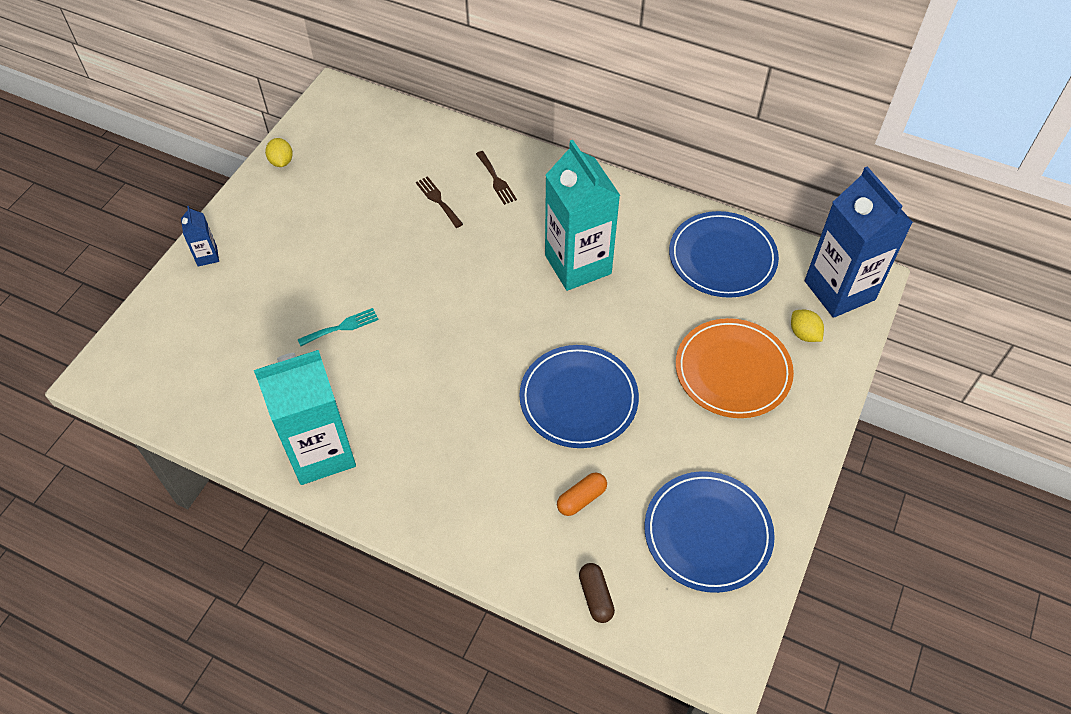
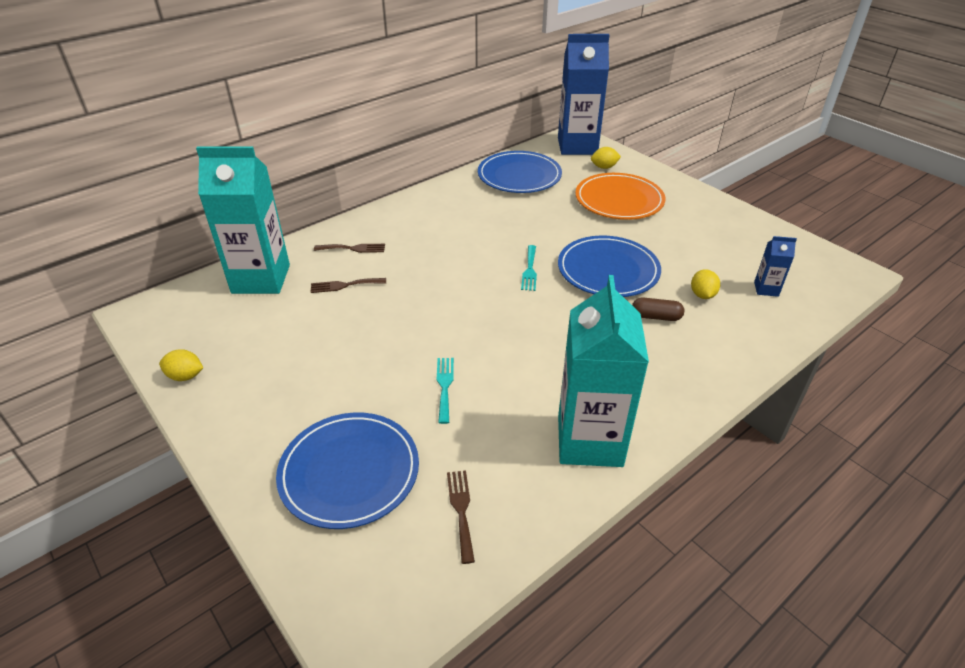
camera: 65 degrees left, 15 degrees down
blue carton [181,206,219,266] -> blue carton moved to [754,236,797,297]
turquoise carton [545,140,620,291] -> turquoise carton moved to [196,146,290,294]
orange capsule [557,473,607,516] -> yellow lemon [691,269,720,299]
brown capsule [579,563,615,623] -> brown capsule moved to [632,298,684,321]
blue plate [644,471,775,593] -> blue plate moved to [276,413,419,529]
none -> brown fork [447,470,475,564]
none -> turquoise fork [521,245,537,291]

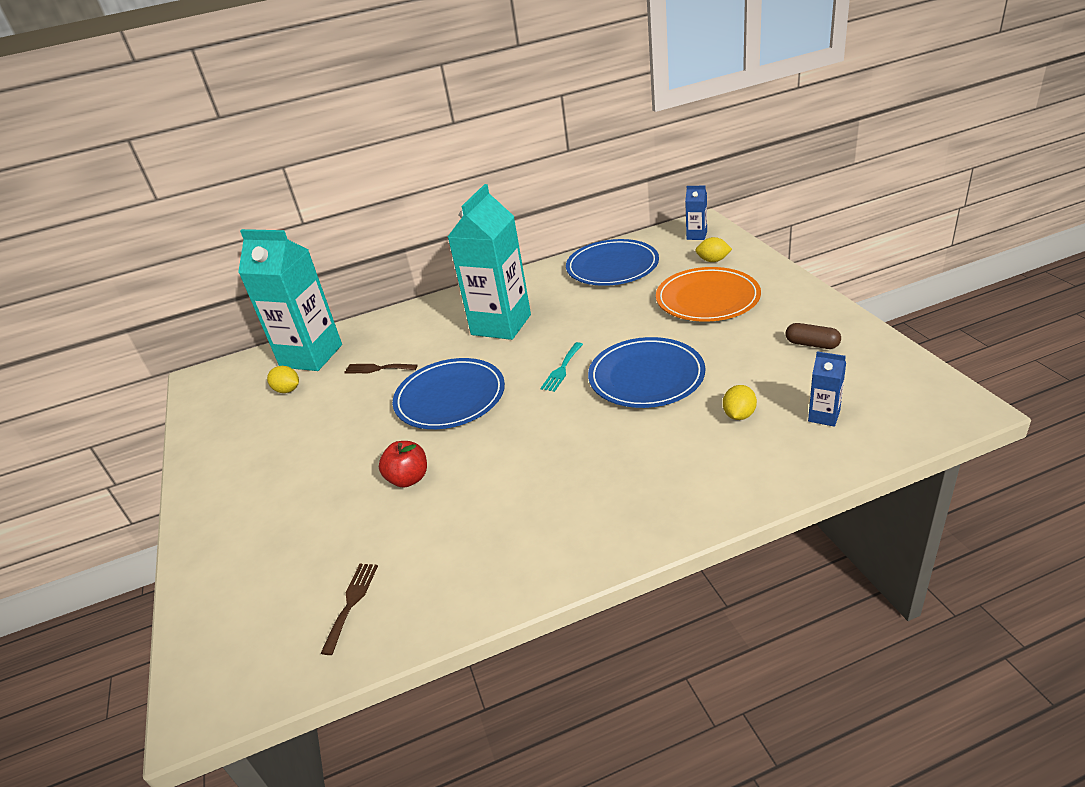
camera: 25 degrees right, 5 degrees down
yellow lemon [159,349,203,381] -> yellow lemon moved to [267,366,299,393]
blue plate [276,413,419,529] -> blue plate moved to [393,358,505,429]
brown fork [314,244,385,253] -> none
turquoise fork [437,358,454,424] -> red apple [379,441,427,488]
blue carton [558,34,610,155] -> blue carton [685,186,707,240], size x0.43
turquoise carton [558,275,649,467] -> turquoise carton moved to [448,184,531,340]
brown capsule [632,298,684,321] -> brown capsule moved to [785,323,841,349]

